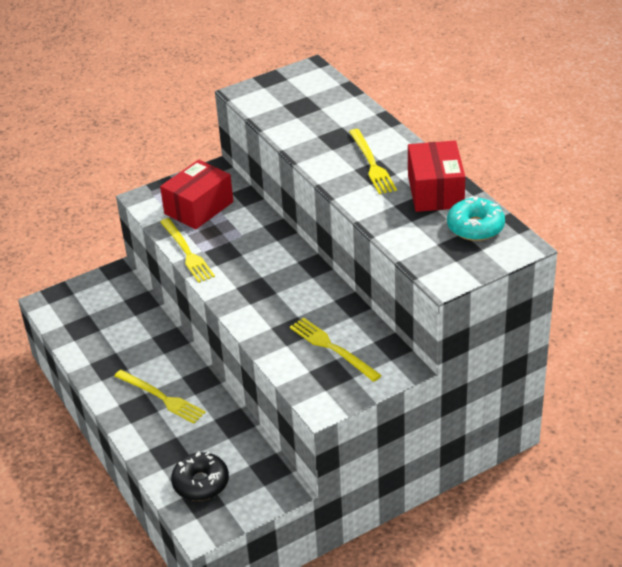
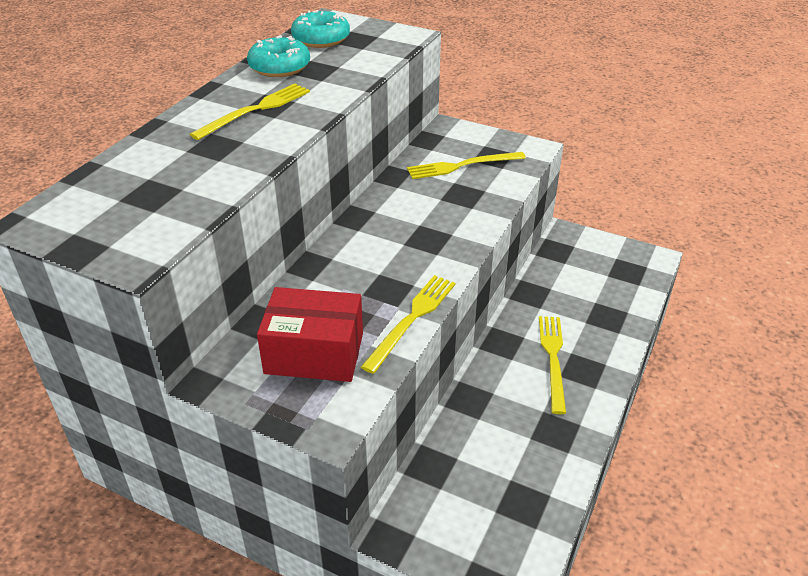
camera: 125 degrees left, 0 degrees up
black donut [171,451,229,501] -> none
yellow fork [290,317,382,382] -> yellow fork turned 60 degrees clockwise [407,152,526,179]
red box [408,141,465,212] -> turquoise donut [247,35,310,77]

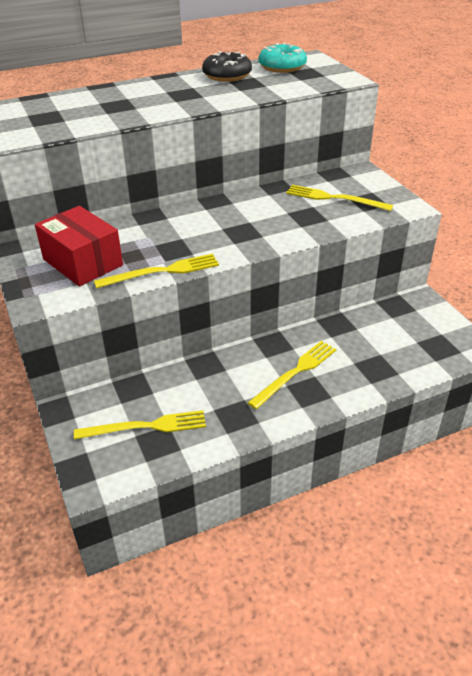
camera: 40 degrees right, 0 degrees up
yellow fork [190,84,310,140] -> yellow fork moved to [74,410,206,439]
turquoise donut [247,35,310,77] -> black donut [202,51,252,82]

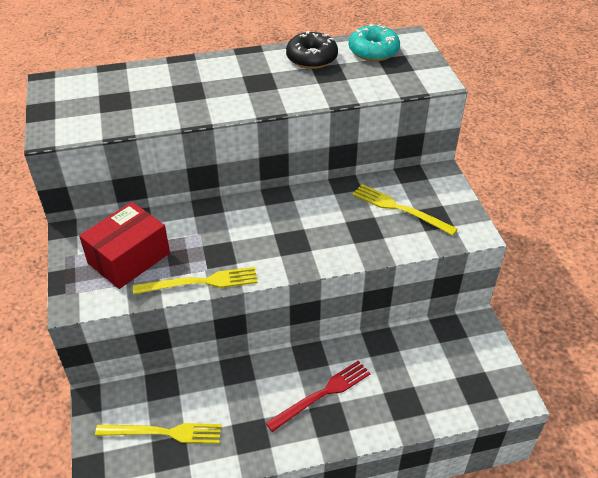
camera: 10 degrees right, 5 degrees up
red box [35,206,123,286] -> red box turned 75 degrees clockwise [79,202,170,289]
yellow fork [248,341,337,409] -> red fork [266,360,371,432]

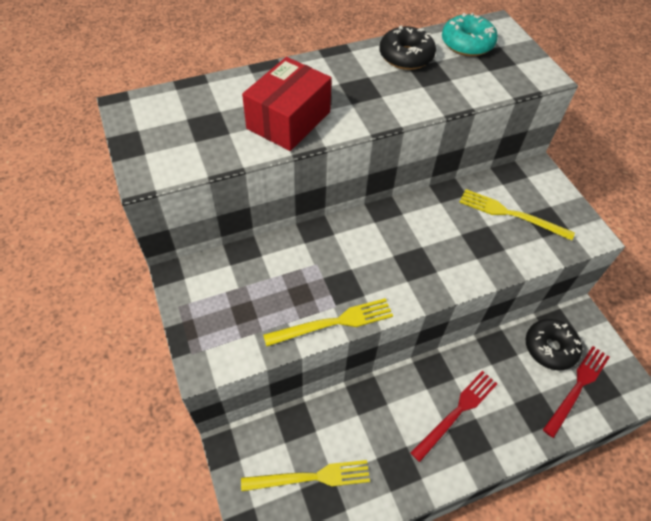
camera: 10 degrees left, 10 degrees up
red box [79,202,170,289] -> red box moved to [242,57,332,151]
none -> black donut [526,319,582,371]
none -> red fork [543,346,610,438]

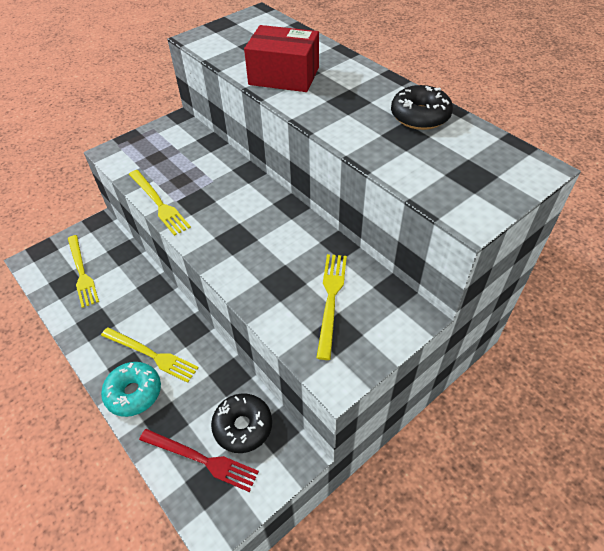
camera: 75 degrees right, 5 degrees down
red fork [410,371,497,462] -> yellow fork [101,327,199,383]
turquoise donut [442,13,498,56] -> turquoise donut moved to [101,362,161,417]

